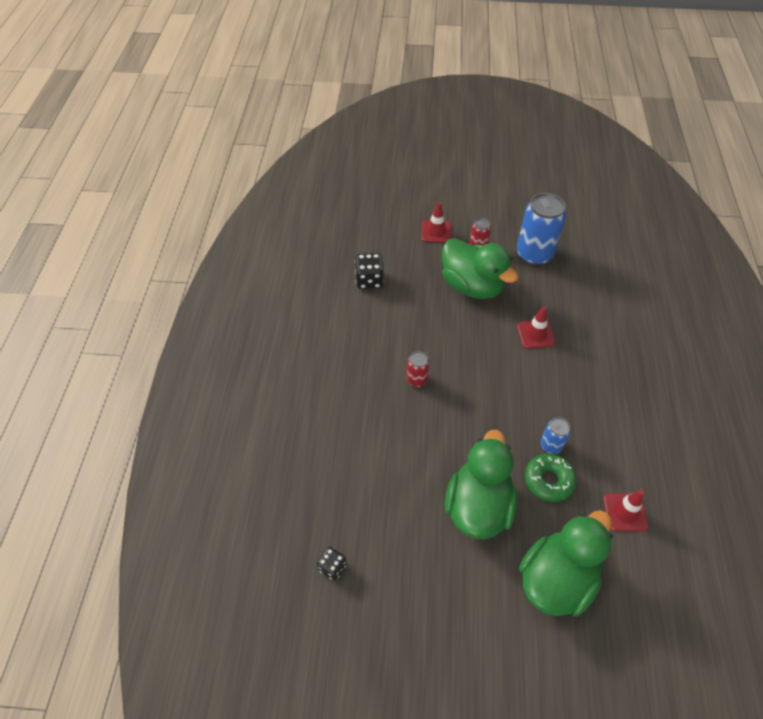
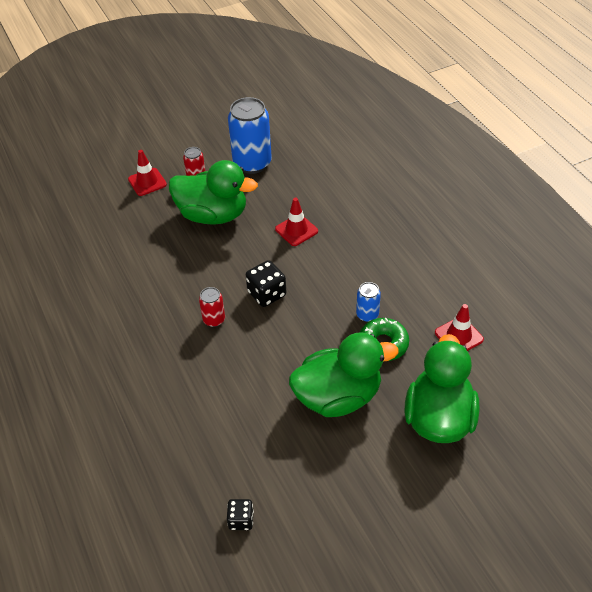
camera: 30 degrees left, 5 degrees down
black dice [355,253,384,289] -> black dice moved to [246,260,286,307]
green duck [445,430,518,539] -> green duck turned 90 degrees clockwise [289,332,399,417]

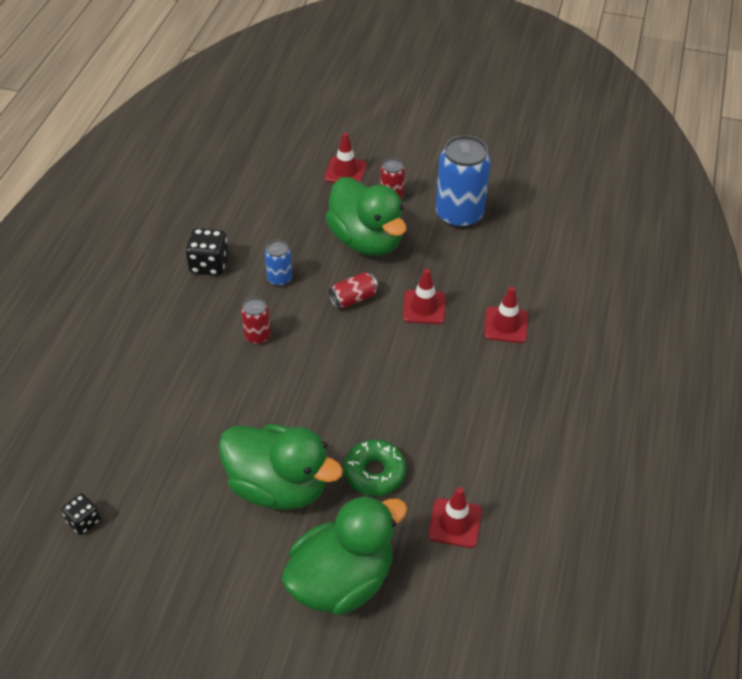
camera: 40 degrees right, 0 degrees up
black dice [246,260,286,307] -> black dice moved to [185,228,228,276]
blue can [356,282,381,322] -> blue can moved to [265,240,292,286]
none -> red can [329,272,378,309]
none -> red traffic cone [484,287,528,343]

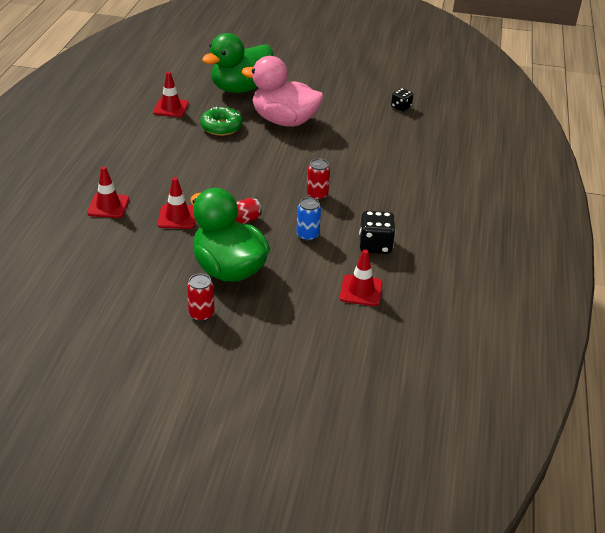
camera: 175 degrees right, 10 degrees down
green duck [218,424,343,510] -> pink duck [241,56,324,127]
red traffic cone [324,133,367,183] -> red traffic cone moved to [340,250,383,306]
blue can [436,135,491,228] -> none

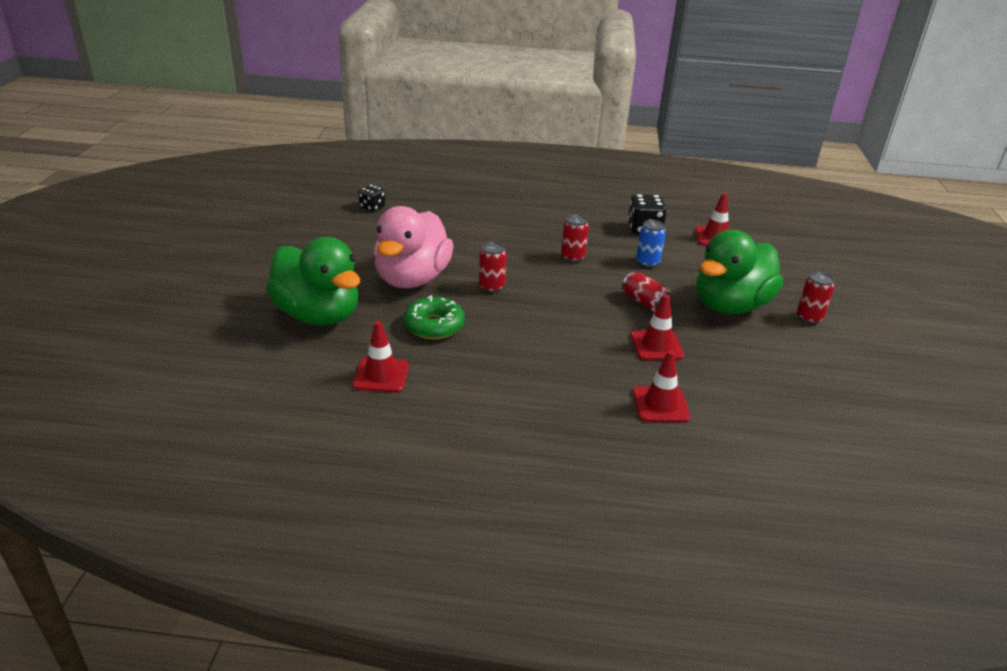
camera: 95 degrees left, 5 degrees down
none -> red can [479,242,507,293]

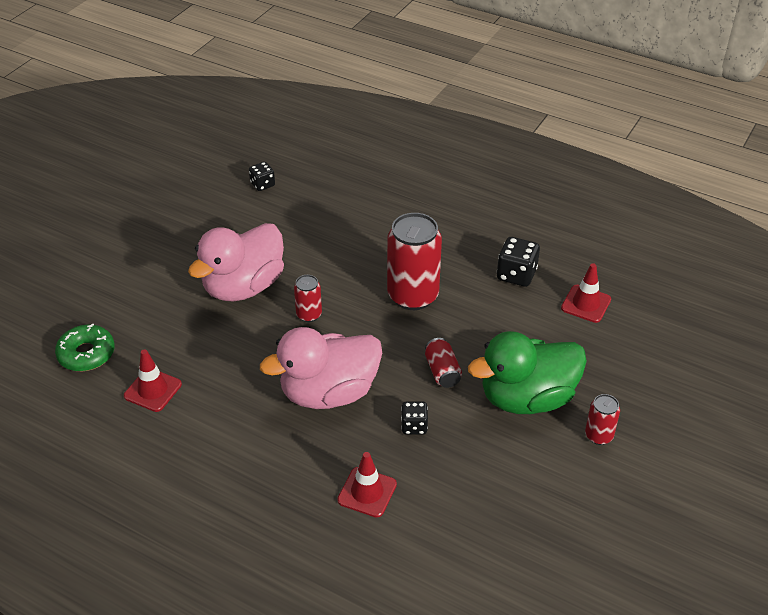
camera: 25 degrees right, 10 degrees up
green duck [266,237,360,325] -> none
green donut [403,295,465,340] -> green donut moved to [55,324,115,371]
red can [561,215,589,263] -> red can [387,213,442,310], size x2.03
red traffic cone [630,294,684,360] -> black dice [401,402,428,435]
blue can [636,220,666,268] -> none
none -> pink duck [260,327,382,409]

